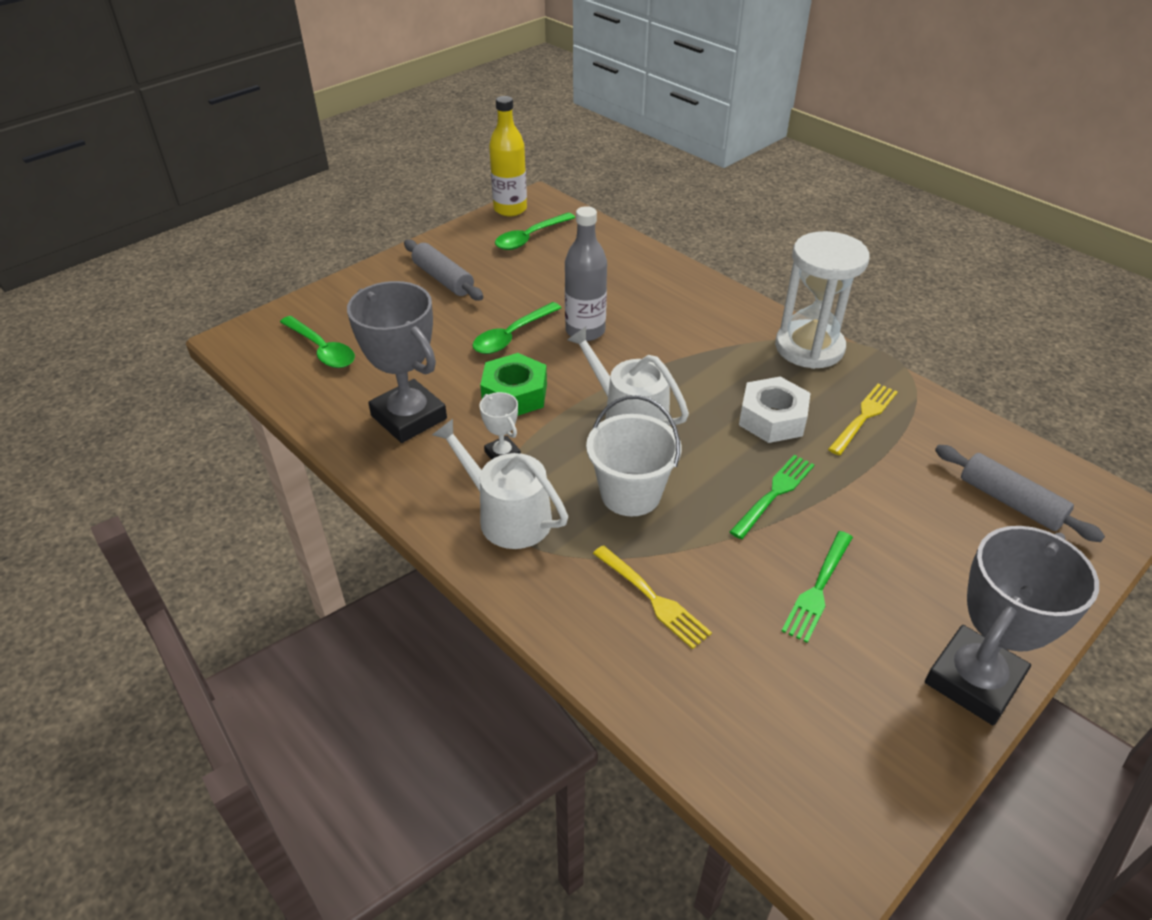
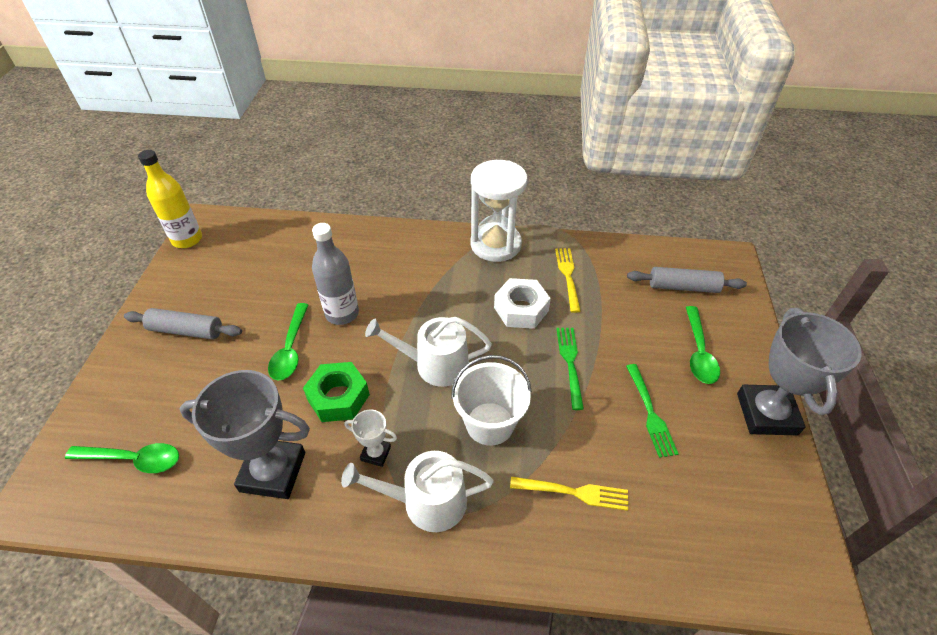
camera: 40 degrees left, 5 degrees up
green spoon [495,213,575,250] -> green spoon moved to [686,306,720,384]

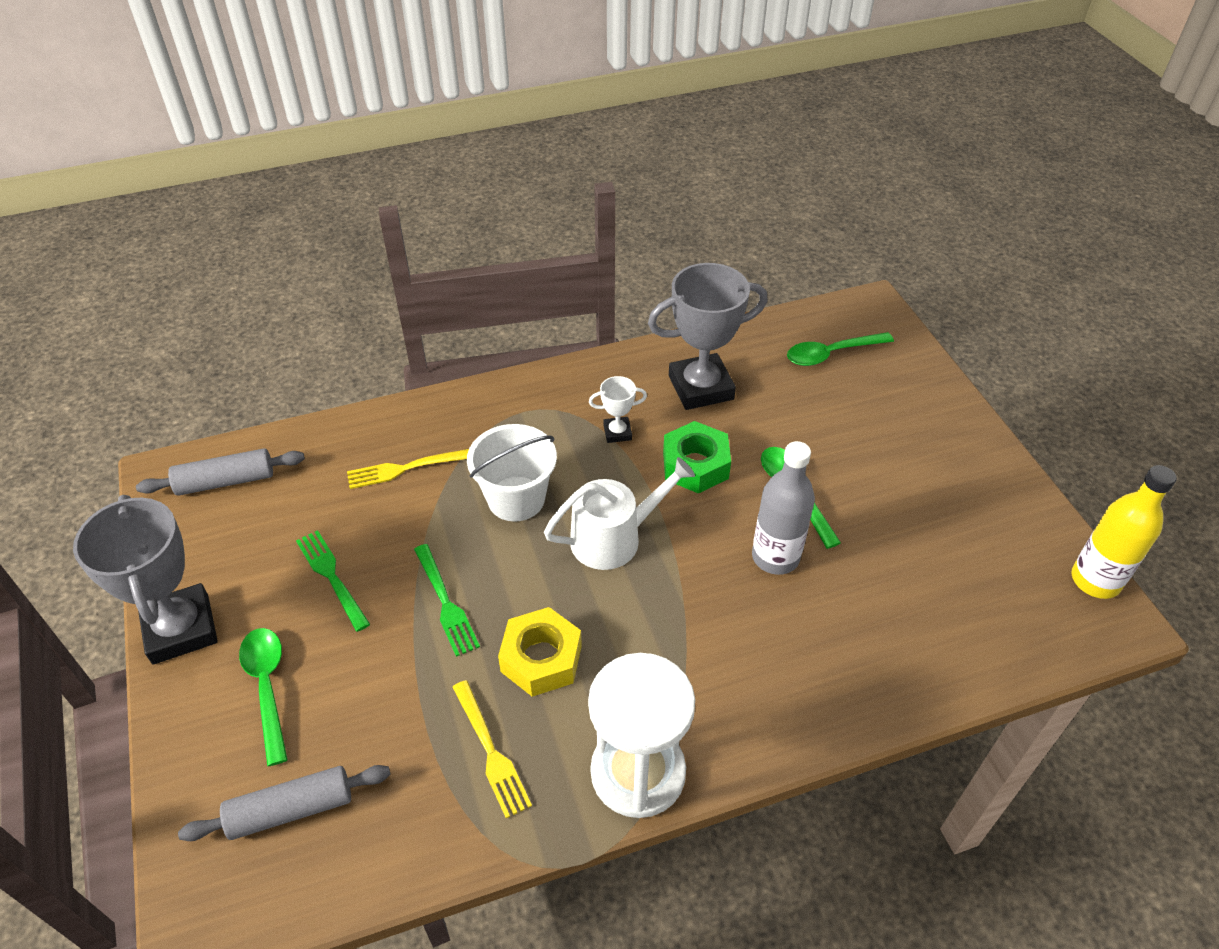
camera: 155 degrees right, 0 degrees up
grey rolling pin [124,308,242,340] -> grey rolling pin moved to [136,448,305,496]
white watering can [341,451,494,532] -> none
white nut [494,278,551,329] -> yellow nut [498,607,582,697]

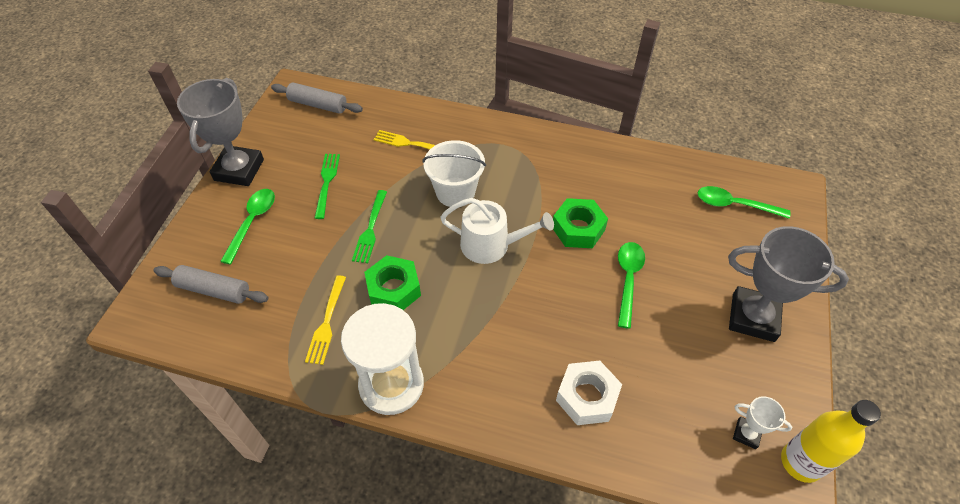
camera: 35 degrees right, 5 degrees up
yellow nut [498,607,582,697] -> green nut [364,255,421,310]
white trophy [589,376,647,443] -> white trophy moved to [733,396,792,449]
grey trophy [648,263,768,410] -> grey trophy moved to [728,226,849,342]
grey bottle [752,441,815,575] -> none
none -> white nut [556,361,622,425]

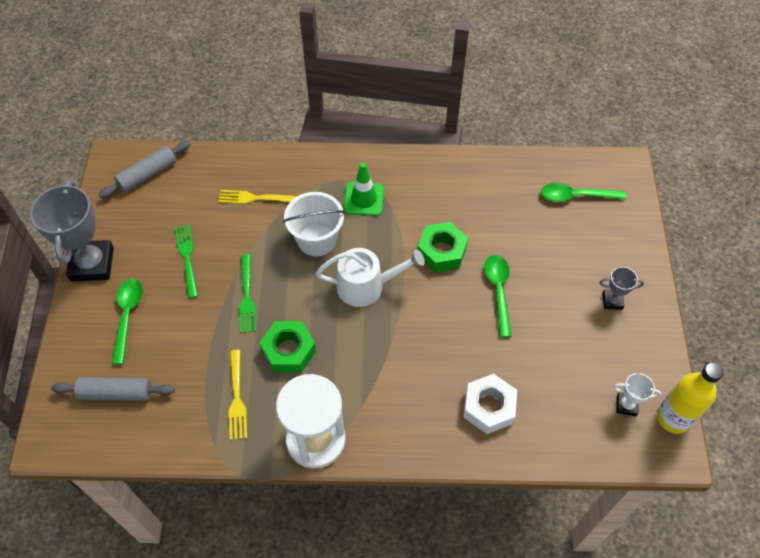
camera: 15 degrees left, 5 degrees up
grey rolling pin [271,83,363,114] -> grey rolling pin turned 45 degrees counterclockwise [98,141,191,198]
grey trophy [728,226,849,342] -> grey trophy [600,267,644,310], size x0.47
none -> green traffic cone [343,163,384,216]

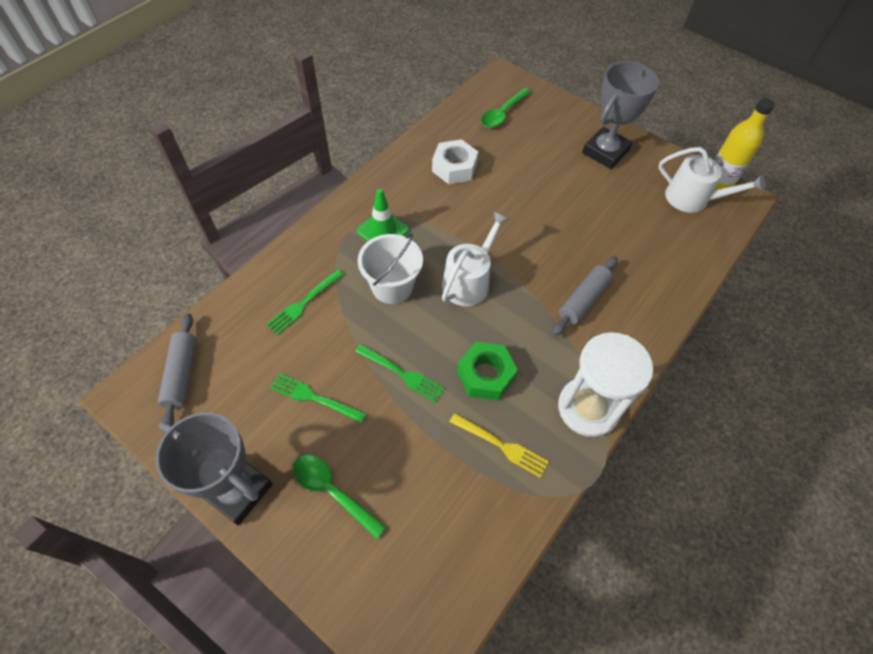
camera: 55 degrees left, 0 degrees up
grey rolling pin [51,377,175,401] -> grey rolling pin moved to [552,256,618,336]
yellow fork [218,190,297,204] -> green fork [266,269,344,335]
green nut [418,222,468,272] -> none
white nut [463,374,517,434] -> white nut moved to [432,139,478,184]
green spoon [484,255,512,338] -> none
grey trophy [600,267,644,310] -> grey trophy [582,61,659,169], size x2.15
white trophy [613,373,661,416] -> white watering can [658,147,765,213]

